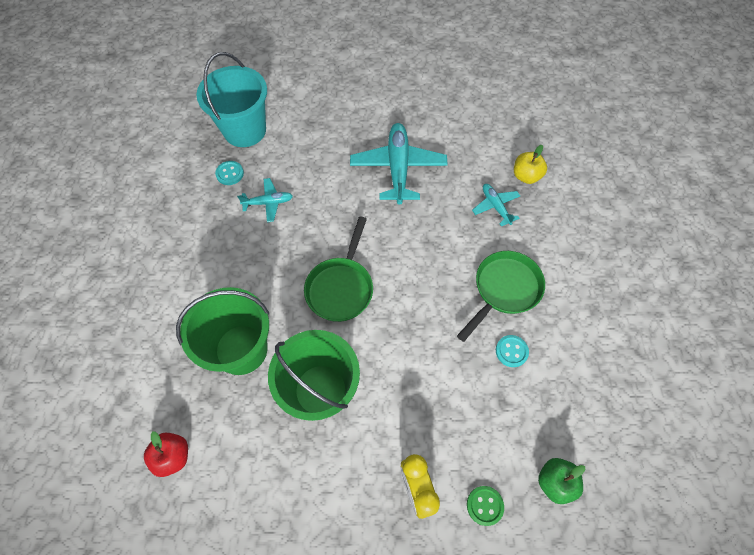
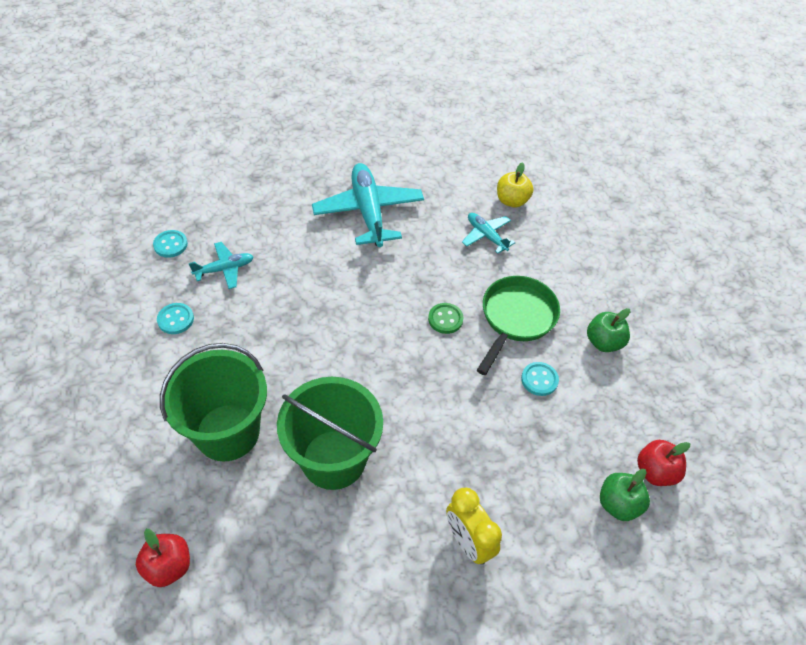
camera: 15 degrees left, 10 degrees down
turquoise bucket [197,52,267,147] -> none
green pan [304,216,373,322] -> none
green button [467,486,504,526] -> green button moved to [428,303,463,334]
none -> turquoise button [157,303,194,334]
none -> green apple [587,308,630,352]
none -> red apple [637,440,690,486]

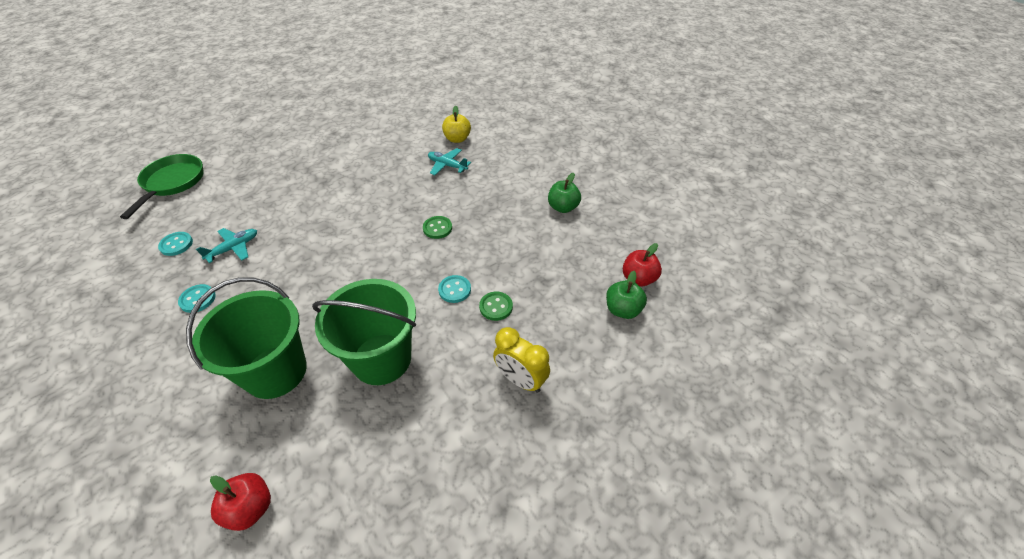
camera: 20 degrees left, 5 degrees down
turquoise plane [312,163,424,247] -> none
green pan [477,276,560,375] -> green pan moved to [120,154,204,219]
turquoise button [521,362,559,396] -> turquoise button moved to [438,275,471,303]
none -> green button [479,292,513,321]

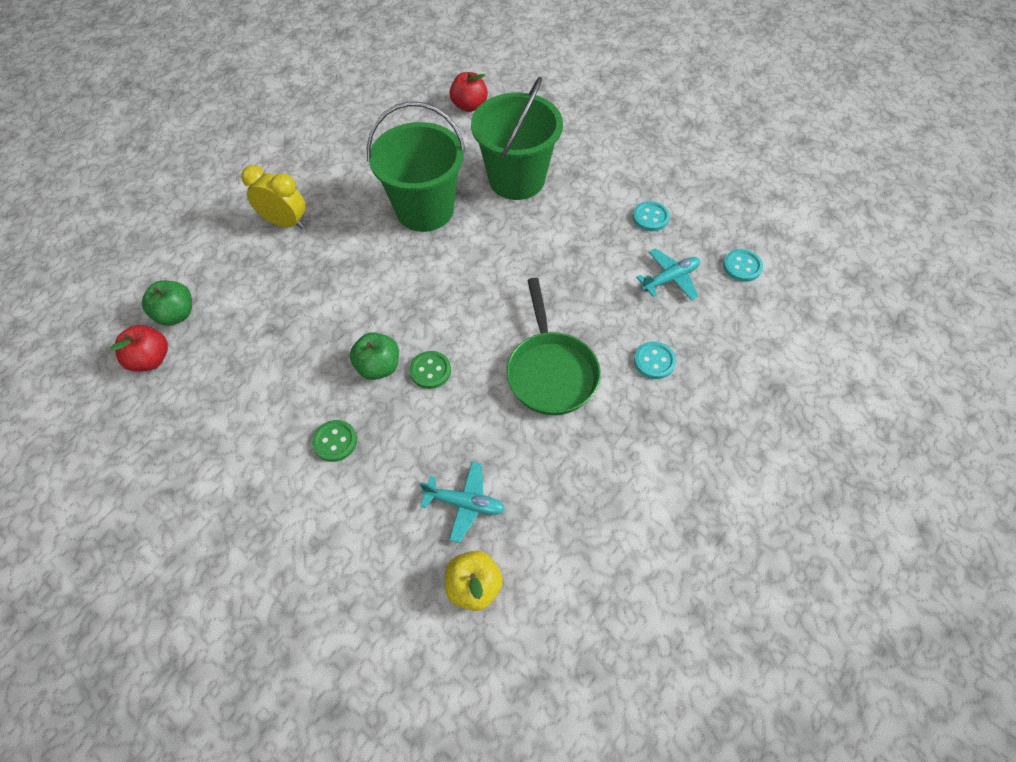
camera: 165 degrees right, 10 degrees up
green pan [120,154,204,219] -> green pan moved to [506,278,601,415]
turquoise plane [196,228,257,263] -> turquoise plane turned 150 degrees counterclockwise [636,248,700,300]
turquoise button [438,275,471,303] -> turquoise button moved to [634,342,676,379]
green button [479,292,513,321] -> green button moved to [312,420,357,462]
green apple [548,173,581,213] -> green apple moved to [350,332,399,380]

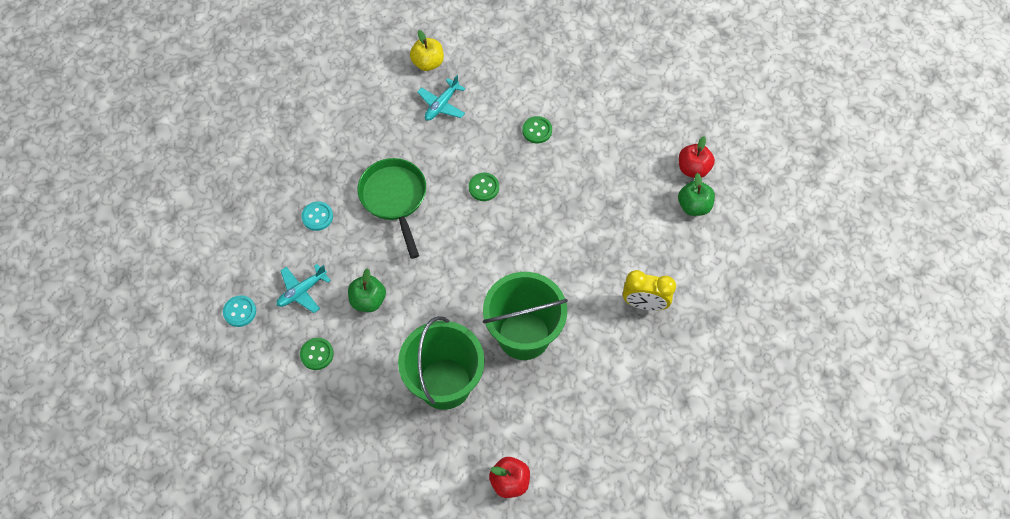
camera: 170 degrees right, 5 degrees up
green apple [350,332,399,380] -> green apple moved to [348,268,386,312]
turquoise plane [420,462,505,543] -> turquoise plane turned 60 degrees counterclockwise [417,75,465,121]
turquoise button [633,201,670,231] -> green button [300,338,334,370]

